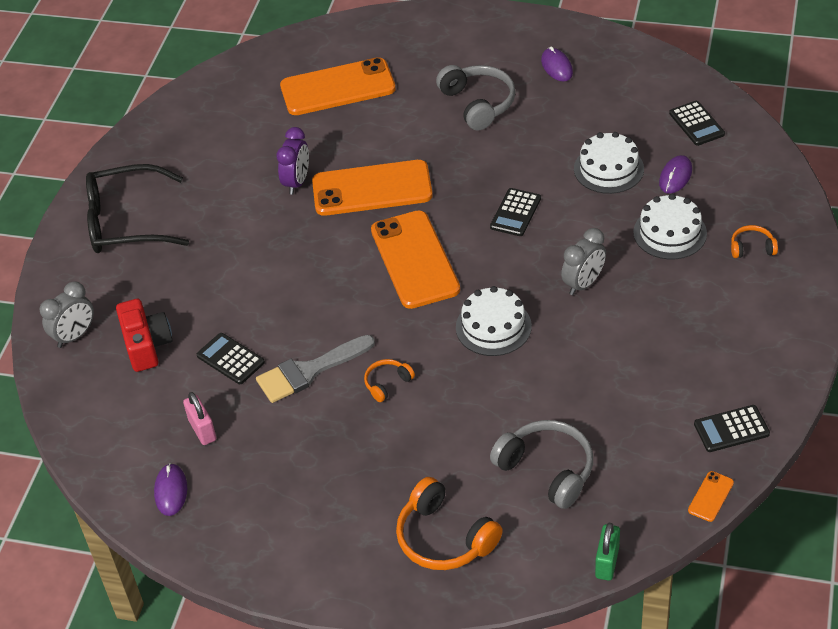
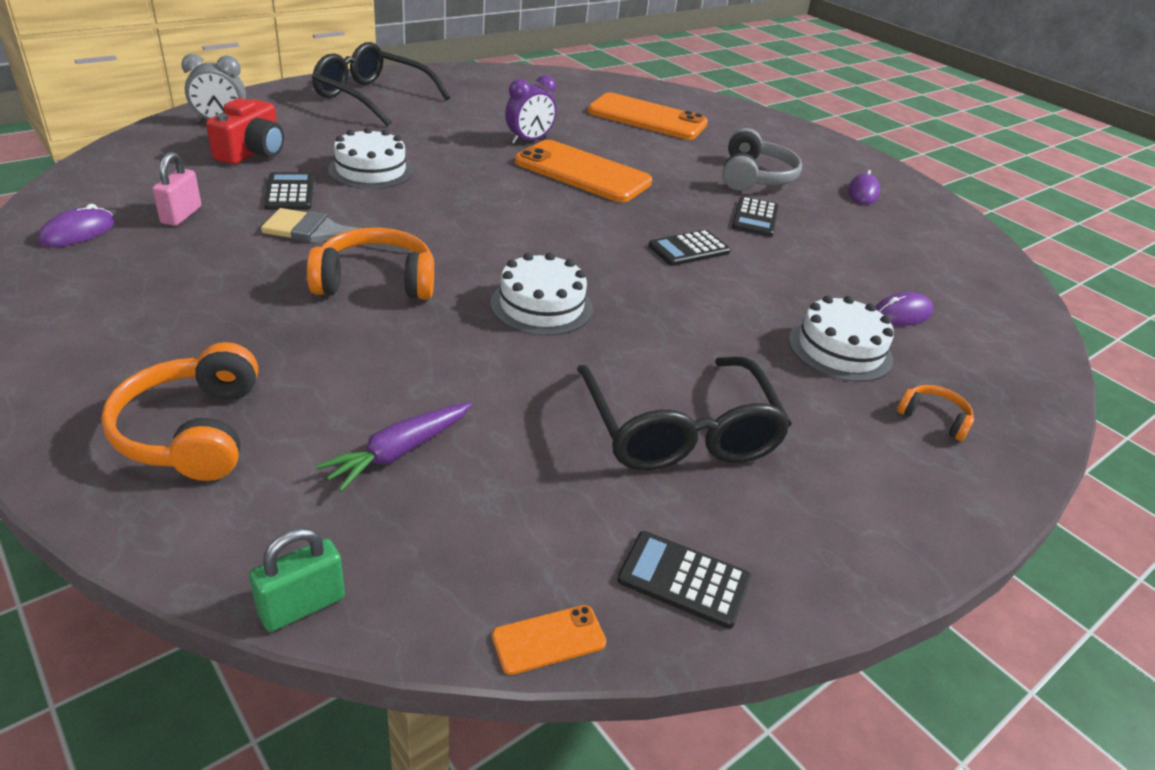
camera: 30 degrees right, 10 degrees down
orange headphones [364,359,415,402] -> orange headphones [307,228,434,300], size x1.92
orange phone [371,210,460,309] -> none
grey headphones [490,420,593,509] -> purple carrot [316,402,472,491]
grey clock [561,228,606,295] -> none
white cake [574,132,644,194] -> white cake moved to [328,127,413,189]
black calculator [669,101,725,146] -> black calculator moved to [732,196,779,237]
none -> black glasses [577,356,792,470]

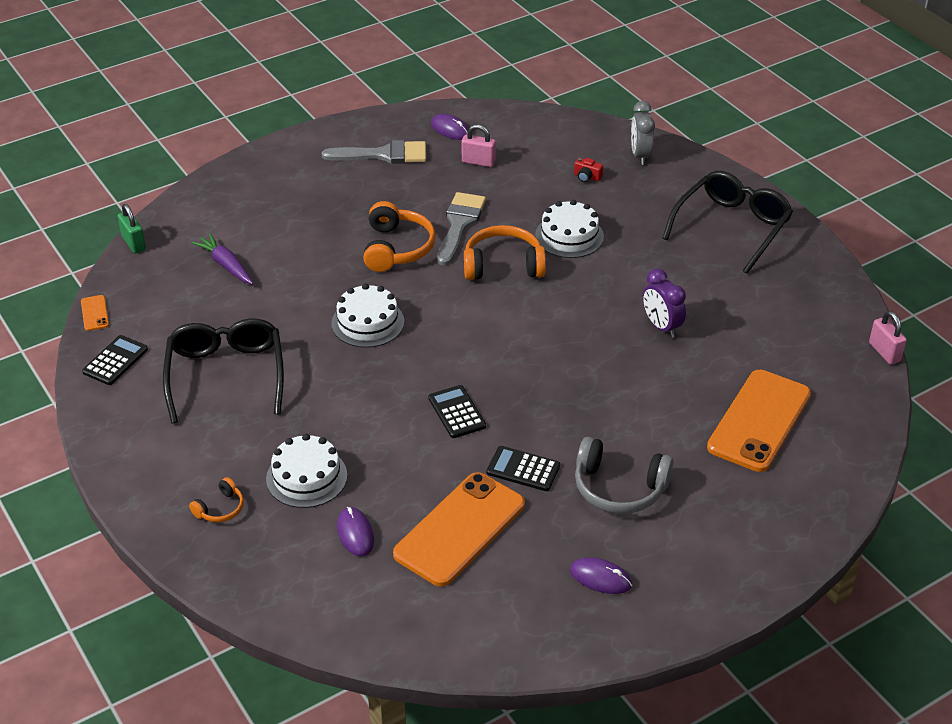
camera: 100 degrees right, 5 degrees up
orange headphones [101,342,258,481] -> orange headphones moved to [464,225,546,280]
red camera [206,98,284,165] -> red camera [574,158,603,182], size x0.48
black calculator [264,172,314,210] -> none
orange phone [515,140,652,202] -> orange phone moved to [393,472,525,587]
black glasses [577,356,792,470] -> black glasses turned 90 degrees clockwise [163,319,284,423]
none -> grey brush [322,140,426,164]
none -> pink padlock [869,311,907,364]

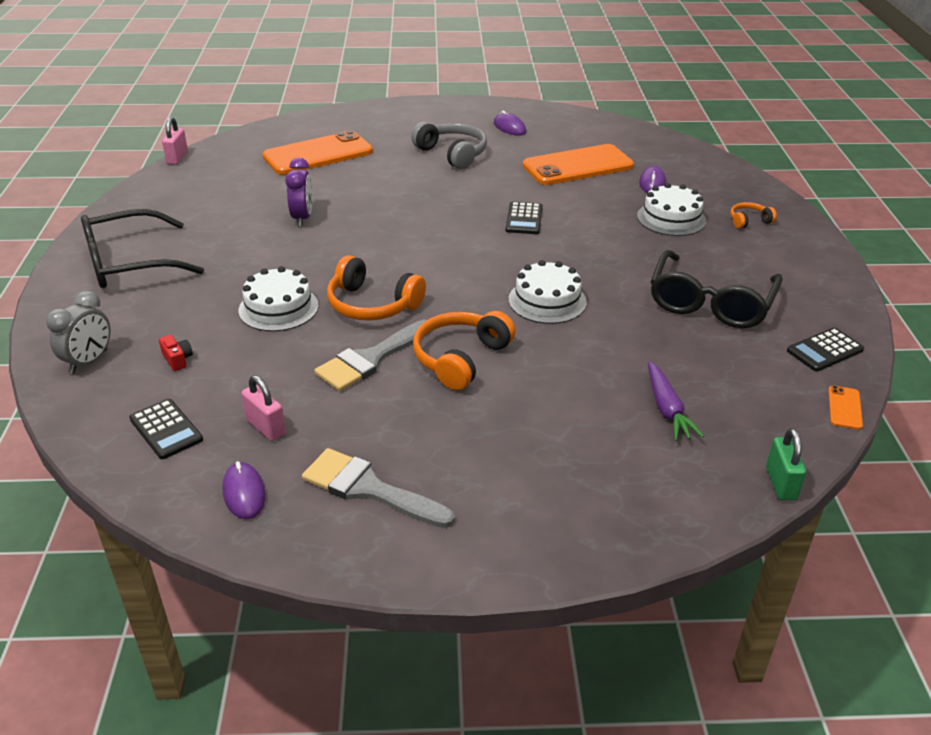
camera: 150 degrees left, 5 degrees down
black calculator [487,446,560,491] -> black calculator moved to [129,399,203,459]

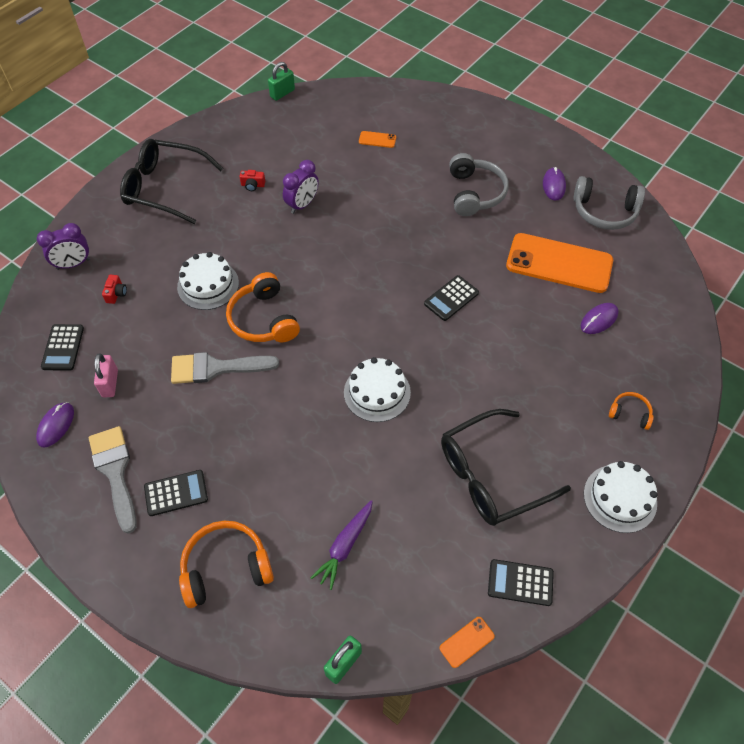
camera: 40 degrees right, 20 degrees up
grey clock [46,291,110,374] -> purple clock [37,223,90,270]
pink padlock [162,117,188,165] -> green padlock [268,62,295,101]
orange phone [262,130,373,175] -> orange phone [359,131,396,148], size x0.40
orange headphones [413,311,516,390] -> orange headphones moved to [179,521,274,608]
white cake [637,183,706,236] -> white cake moved to [584,461,658,533]
none -> black calculator [144,470,208,516]
none -> red camera [239,170,266,191]
none -> grey headphones [574,176,645,230]

